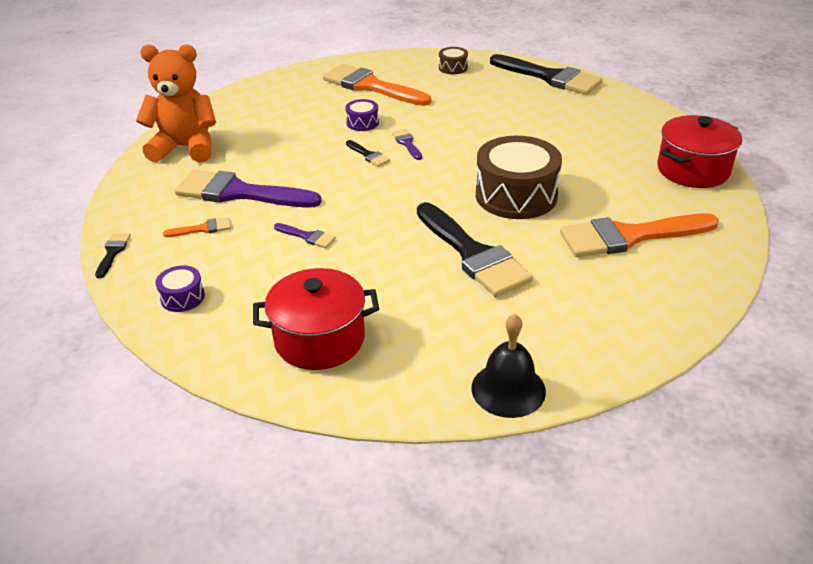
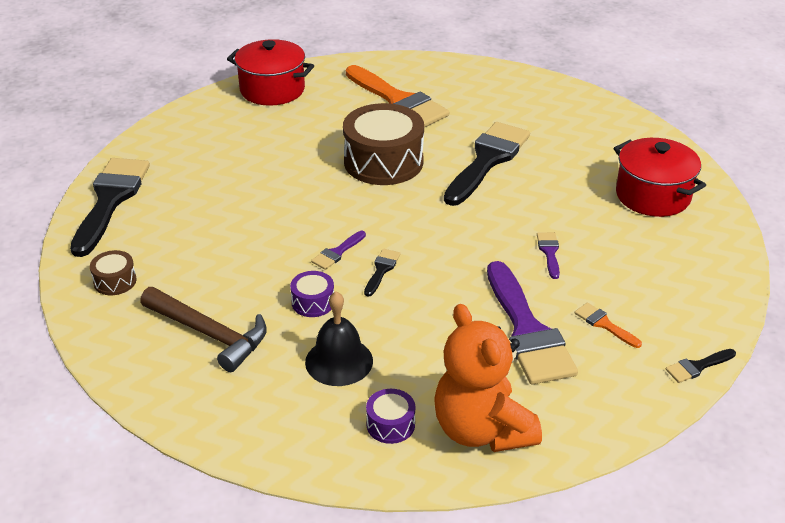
camera: 120 degrees left, 0 degrees up
purple drum [155,265,205,312] -> purple drum moved to [366,389,415,444]
orange brush [323,64,431,106] -> brown hammer [140,287,267,372]
black bell [472,314,546,418] -> black bell moved to [305,292,373,386]

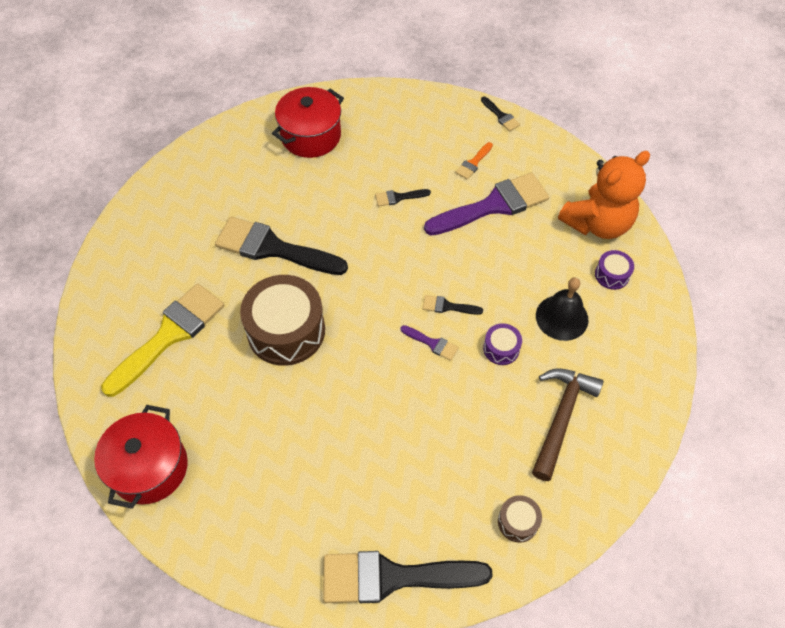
camera: 100 degrees left, 20 degrees up
orange brush [346,65,449,128] -> yellow brush [101,283,224,397]
purple brush [537,232,560,279] -> black brush [375,189,431,206]

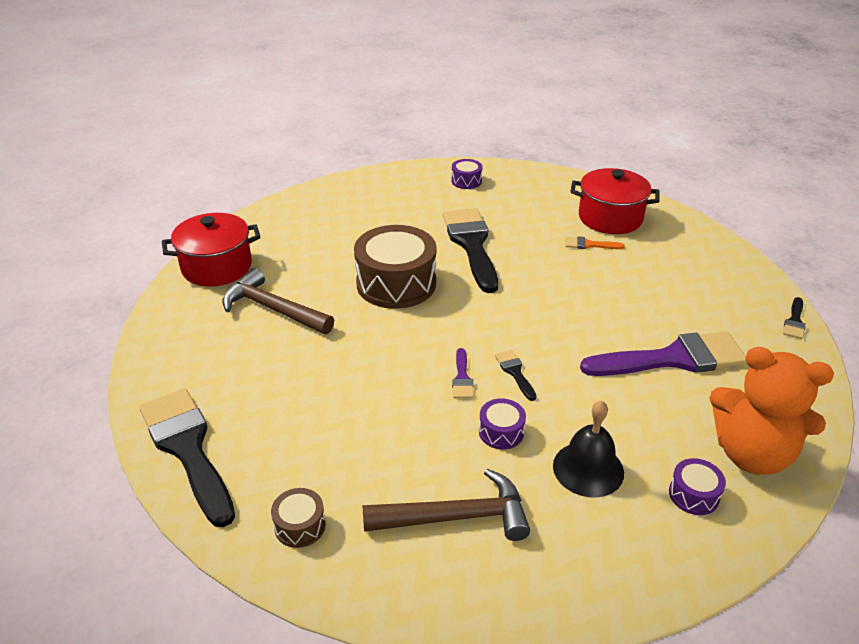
camera: 60 degrees right, 20 degrees down
yellow brush [101,283,224,397] -> none
black brush [375,189,431,206] -> none
purple brush [424,173,549,236] -> purple brush turned 45 degrees counterclockwise [580,332,747,376]
orange brush [456,142,493,180] -> orange brush moved to [565,236,624,249]
none -> brown hammer [222,268,334,334]
none -> purple drum [451,159,482,189]

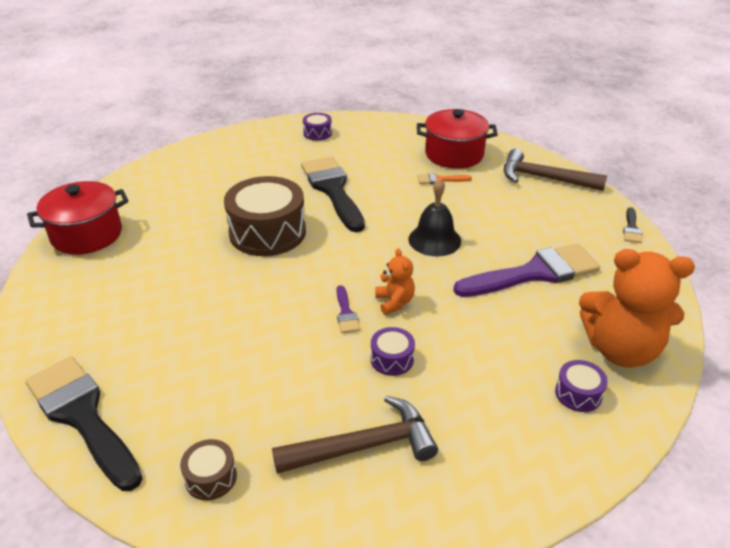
camera: 10 degrees left, 0 degrees up
brown hammer [222,268,334,334] -> brown hammer moved to [504,149,608,191]
black brush [495,350,537,401] -> orange teddy bear [375,248,415,315]
black bell [553,401,624,497] -> black bell moved to [409,178,461,256]

